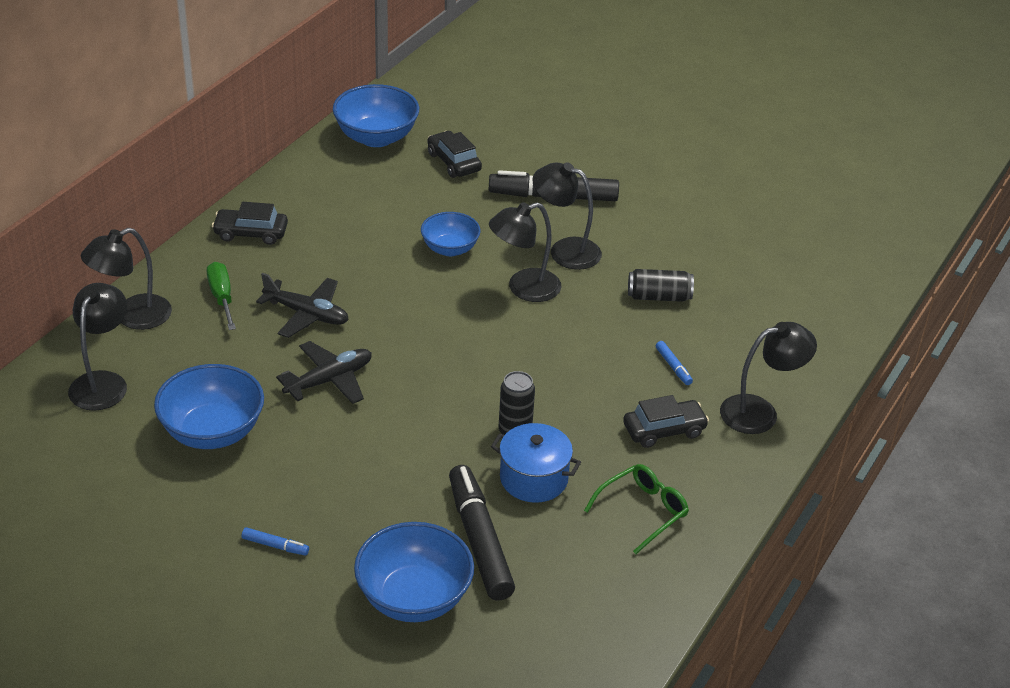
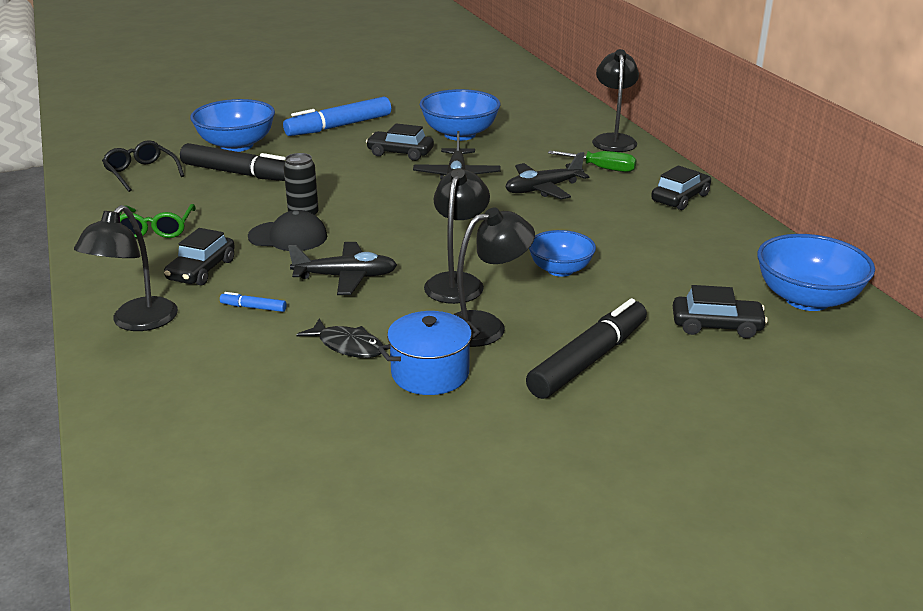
camera: 130 degrees right, 10 degrees down
black lamp [68,283,127,411] -> none
blue marker [242,527,309,555] -> blue marker [283,96,391,136], size x2.39
blue pot [491,423,581,502] -> blue pot moved to [378,311,480,395]
black can [628,269,694,302] -> black fish [296,318,384,358]
none -> black glasses [102,140,184,192]
none -> black cap [248,210,327,251]
none -> black plane [288,242,397,295]
none -> black car [366,123,434,161]

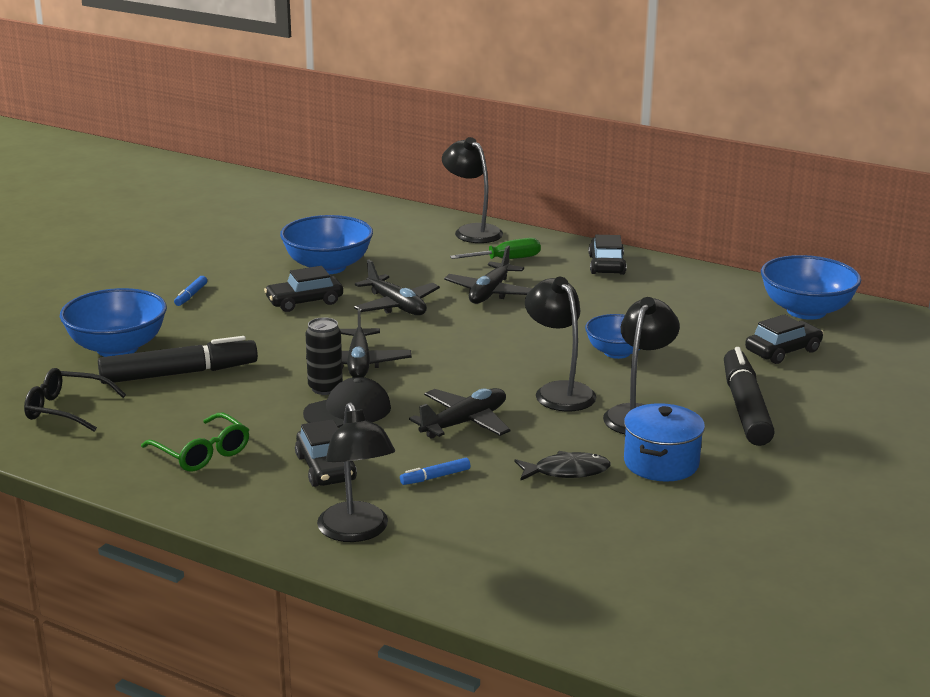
camera: 40 degrees left, 5 degrees down
blue marker [283,96,391,136] -> blue marker [174,276,207,306], size x0.42
none -> black plane [306,308,411,377]

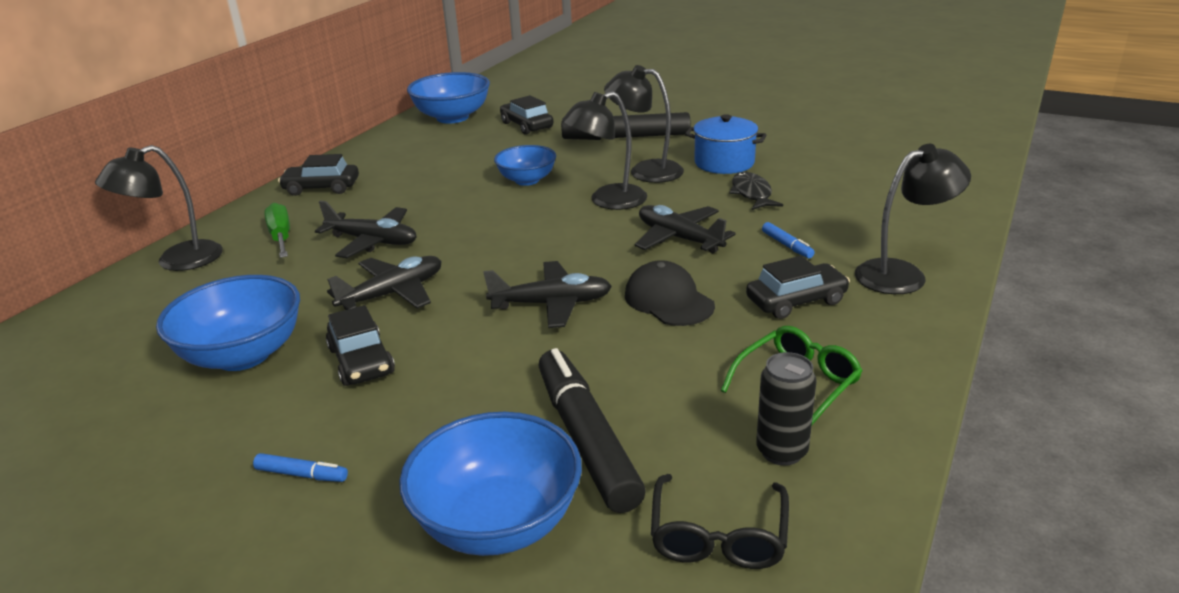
camera: 90 degrees left, 5 degrees up
black can [306,317,343,395] -> black can moved to [756,352,816,466]

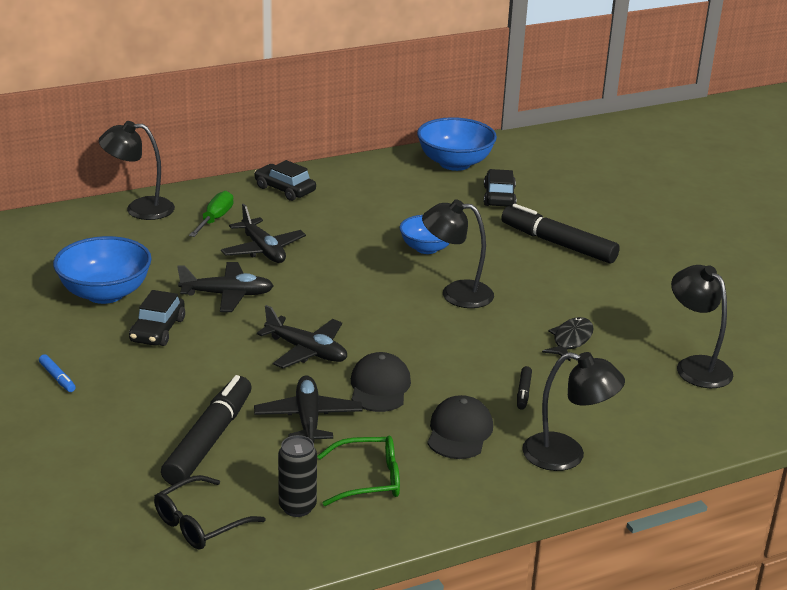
camera: 35 degrees right, 0 degrees up
blue bowl [399,412,582,556] -> none
black lamp [604,65,684,183] -> black lamp moved to [671,265,733,388]
black plane [634,205,736,253] -> black plane moved to [254,375,363,443]
blue pot [685,114,766,174] -> none
black car [746,256,850,319] -> black cap [427,395,493,459]
blue marker [762,222,815,258] -> black marker [517,366,532,409]

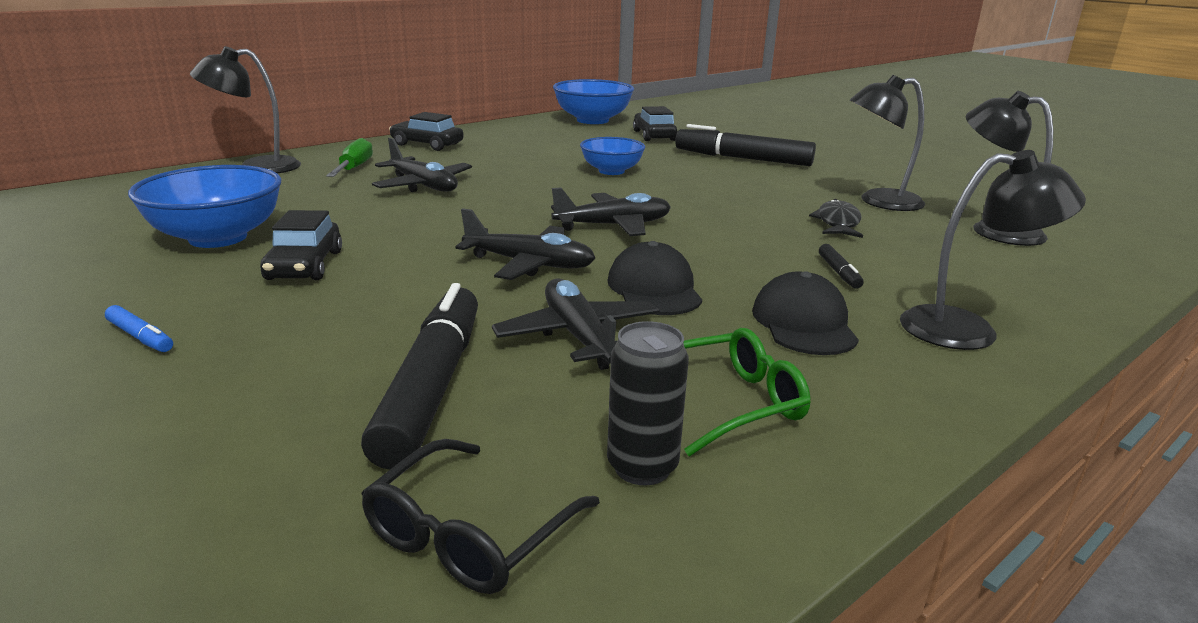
camera: 15 degrees left, 5 degrees down
black plane [177,262,274,312] -> black plane moved to [551,188,671,236]
black lamp [422,199,494,308] -> black lamp moved to [850,75,925,211]

